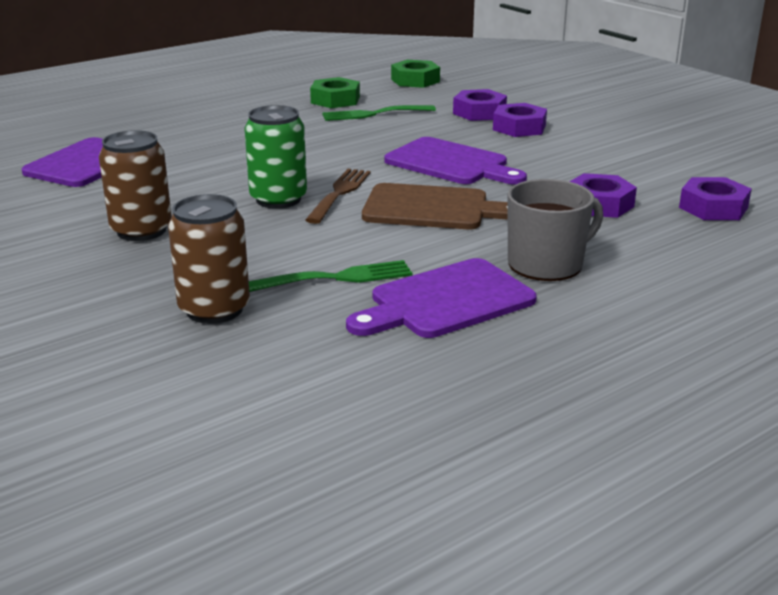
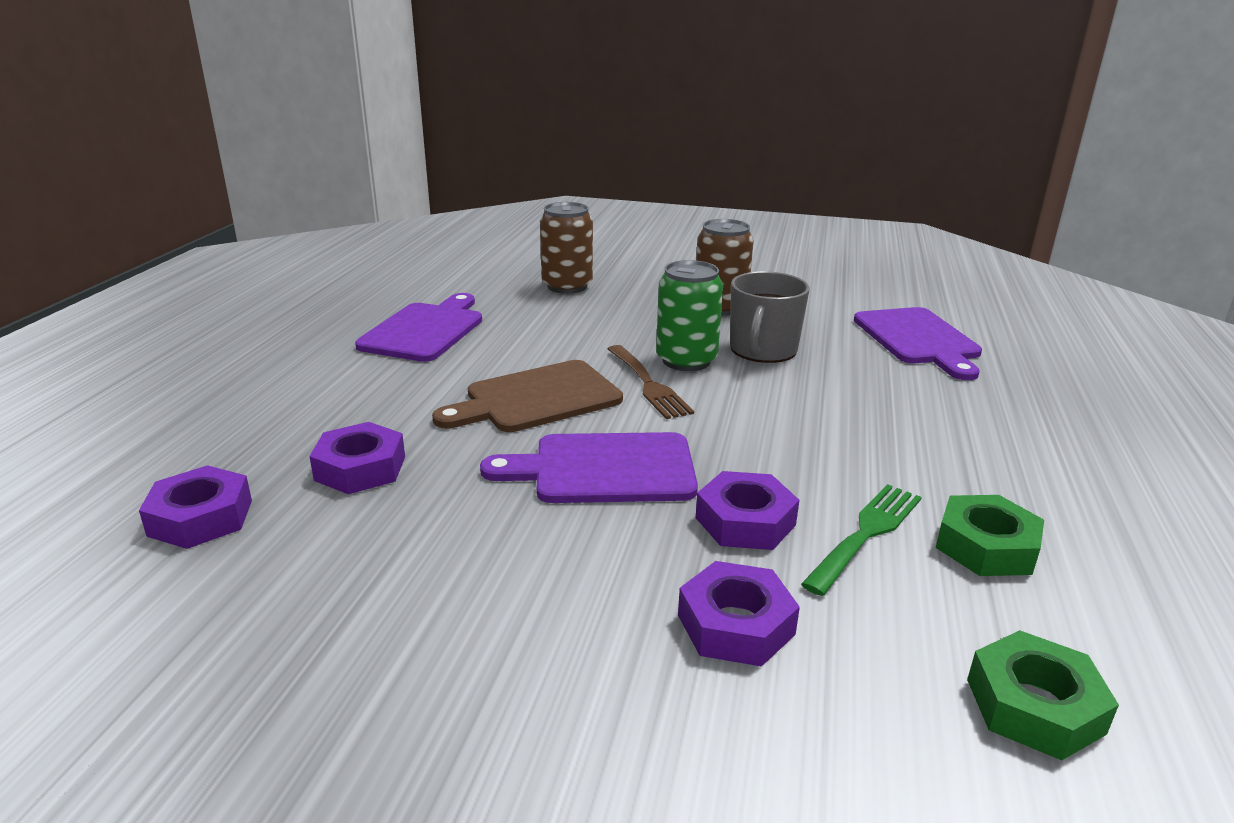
camera: 140 degrees right, 0 degrees up
green fork [249,260,412,292] -> none
purple nut [493,103,547,137] -> purple nut moved to [696,471,799,550]
grey mug [507,179,603,281] -> grey mug moved to [730,271,810,363]

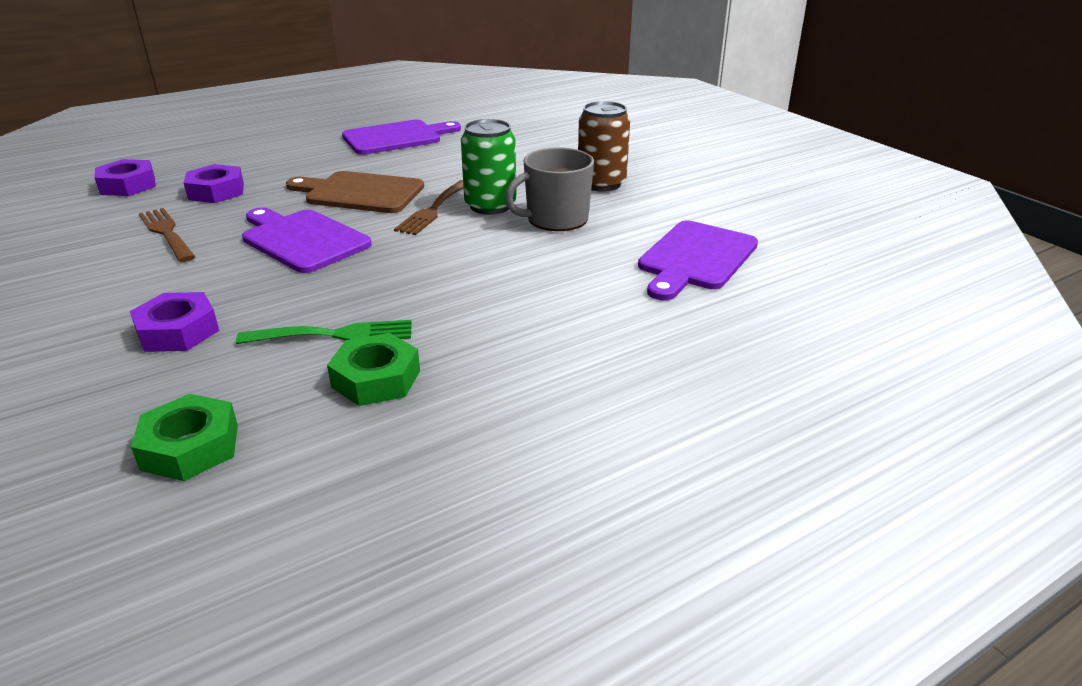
camera: 45 degrees right, 5 degrees up
brown can [540,202,593,294] -> none
purple nut [696,471,799,550] -> none
none -> brown fork [139,208,195,262]

